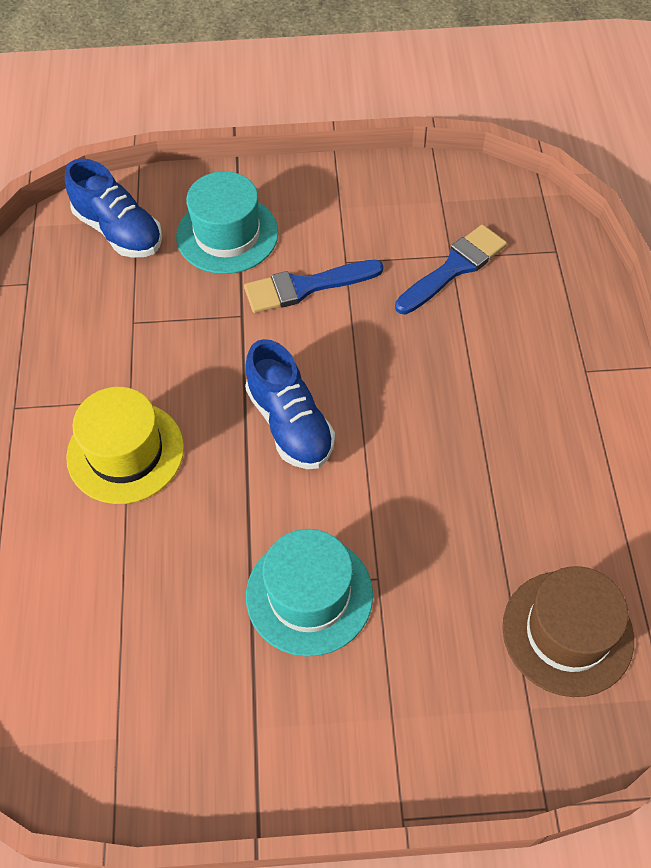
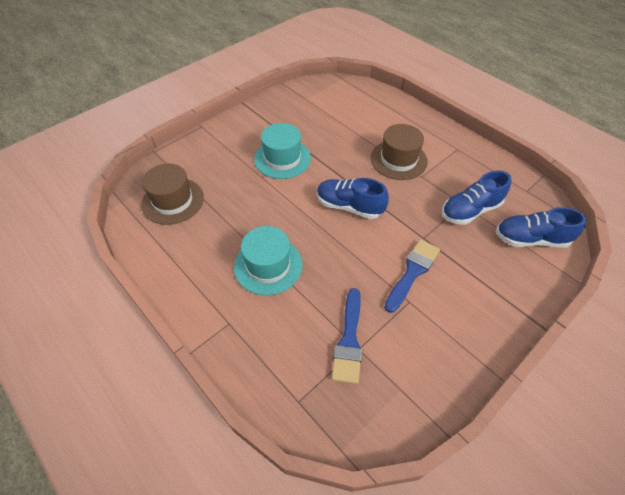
camera: 140 degrees right, 5 degrees down
yellow hat [66,387,184,504] -> brown hat [371,124,428,180]
turquoise hat [176,171,278,274] -> turquoise hat moved to [234,226,303,295]
none -> blue shoe [442,170,511,225]

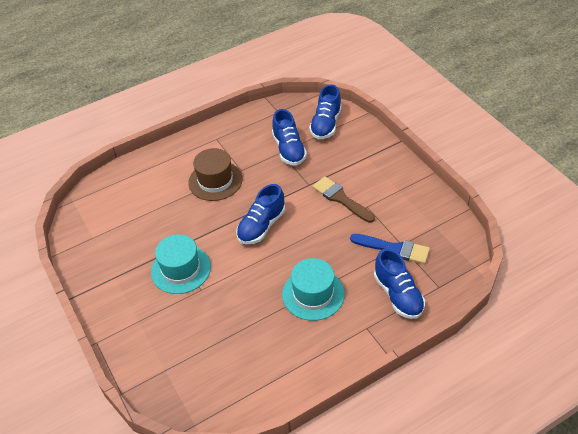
camera: 75 degrees left, 5 degrees down
brown hat [141,163,204,225] -> none
blue brush [384,239,440,313] -> brown brush [312,176,375,223]
none -> blue shoe [374,248,425,319]

